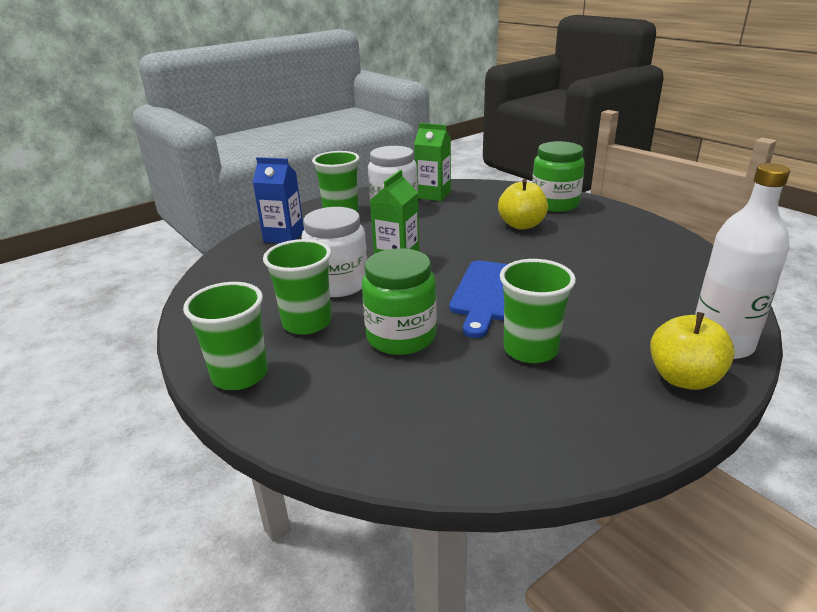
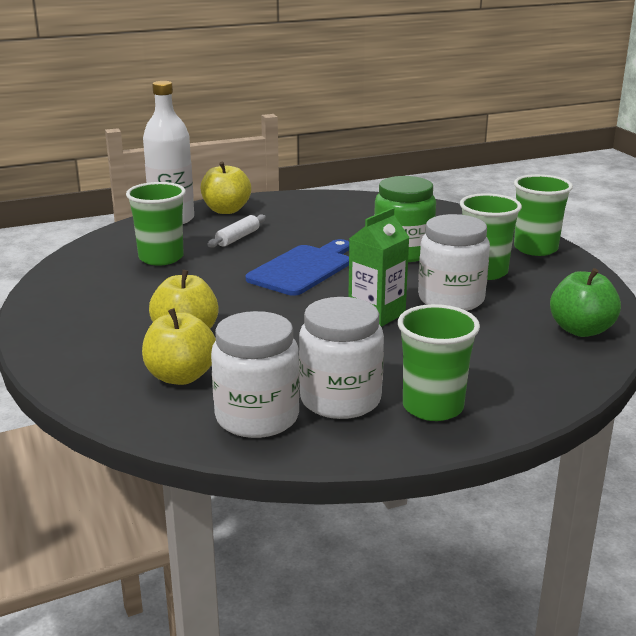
camera: 165 degrees left, 5 degrees down
blue carton [253,157,304,243] -> none
green carton [414,123,451,201] -> white jar [211,311,300,438]
green cup [500,259,576,363] -> green cup moved to [126,182,186,266]
green jar [532,141,585,212] -> none
none -> yellow apple [142,308,216,385]
none -> white rolling pin [207,215,266,248]
none -> green apple [550,268,621,337]

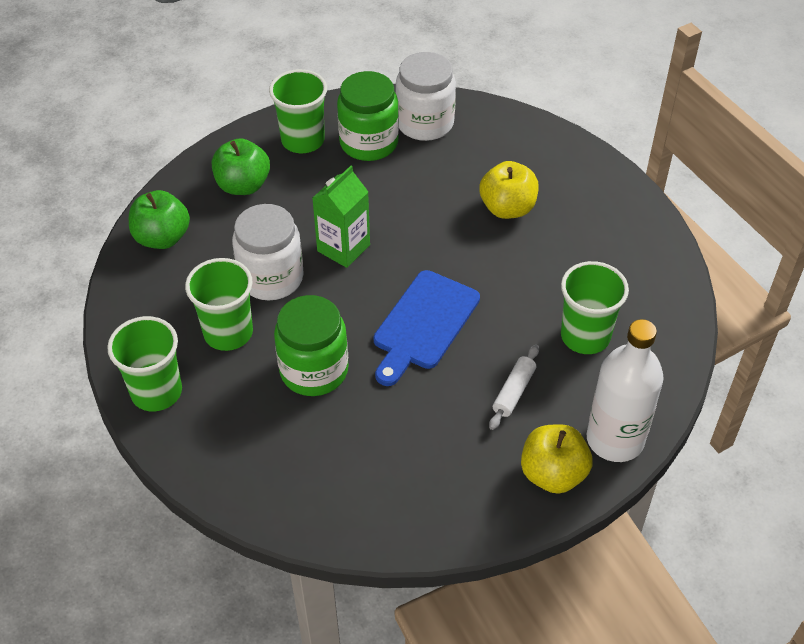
camera: 175 degrees right, 25 degrees up
yellow apple [142,308,216,385] -> none
white jar [299,297,384,419] -> green jar [337,71,399,161]
none -> green apple [212,138,270,195]

